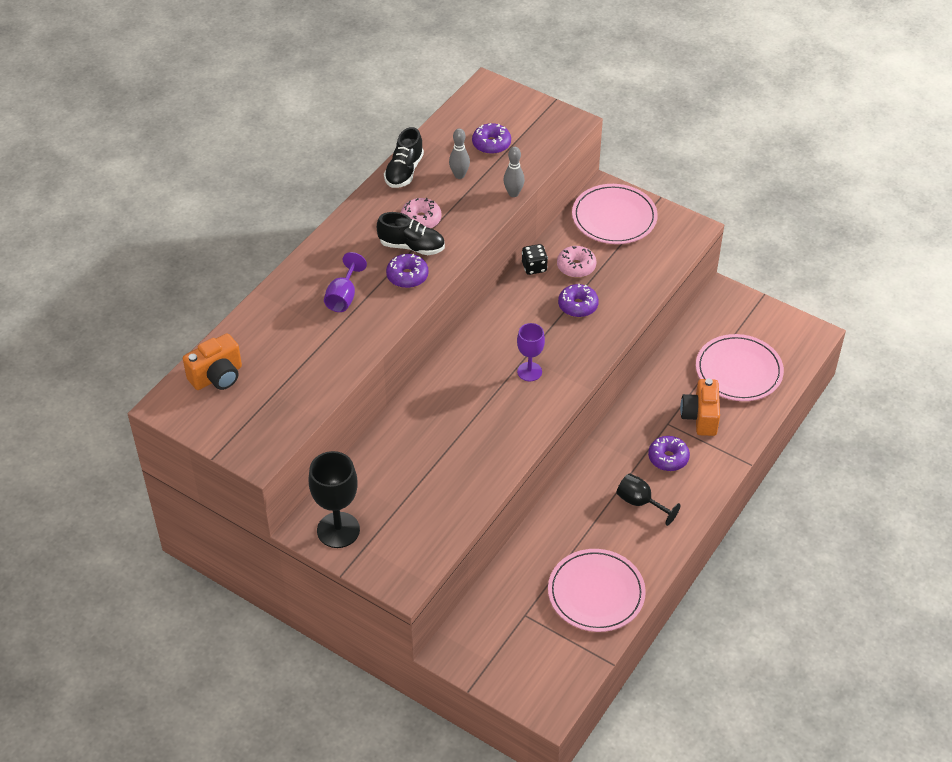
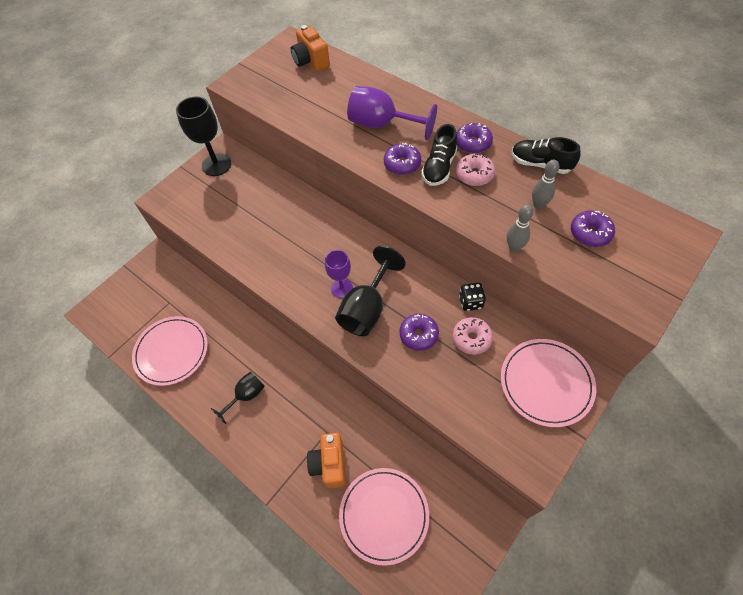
camera: 100 degrees right, 10 degrees up
purple goblet [324,252,367,312] -> purple goblet [347,86,437,140], size x1.59
purple donut [648,436,690,471] -> purple donut moved to [457,123,493,154]
orange camera [680,379,720,436] -> orange camera turned 105 degrees counterclockwise [307,433,346,488]
none -> black goblet [335,246,406,336]

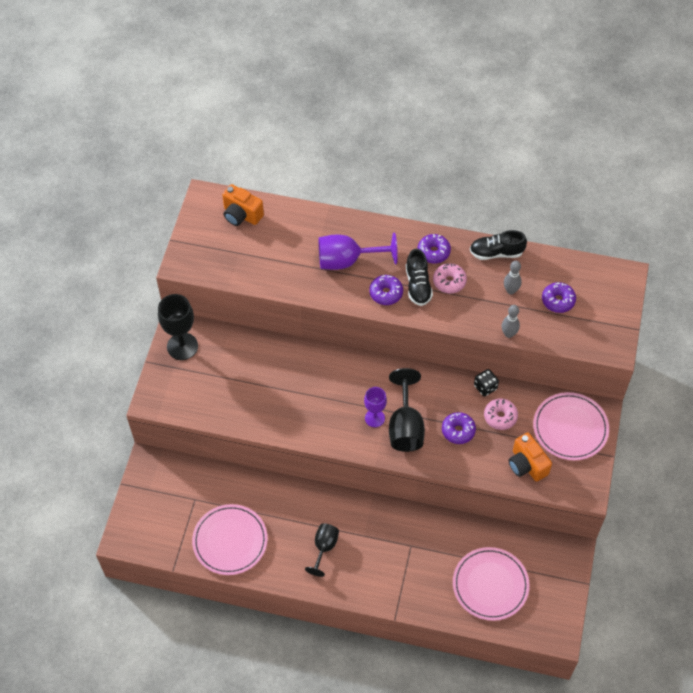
camera: 30 degrees left, 0 degrees up
orange camera [307,433,346,488] -> orange camera moved to [509,432,552,482]

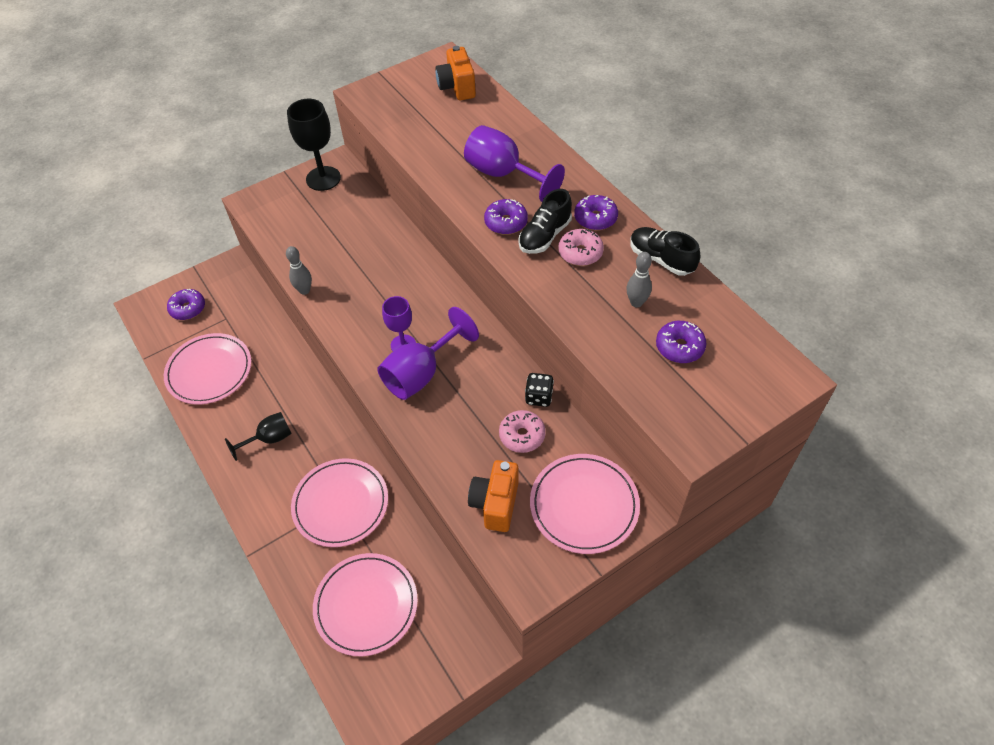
camera: 45 degrees right, 5 degrees down
black goblet [389,368,425,452] -> purple goblet [377,307,479,400]
purple donut [442,412,476,444] -> purple donut moved to [167,289,205,320]
grey bowling pin [502,305,520,338] -> grey bowling pin moved to [286,246,312,295]
none -> pink plate [291,458,388,547]

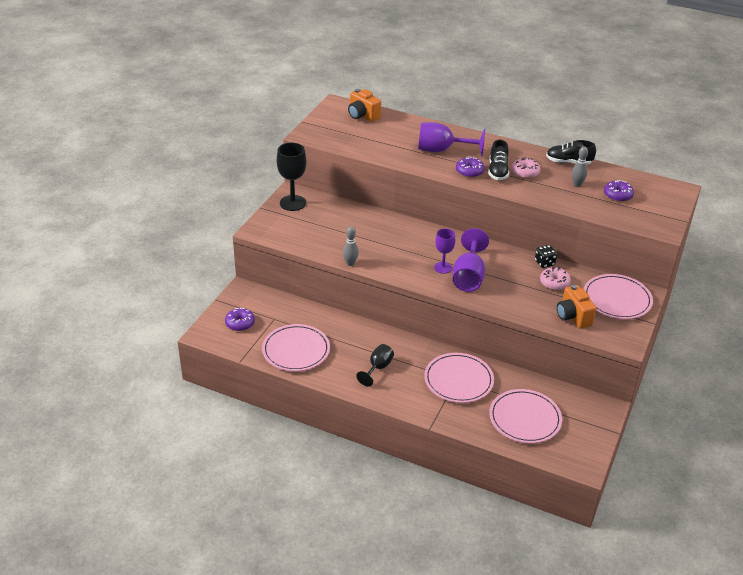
camera: 35 degrees left, 15 degrees down
purple donut [574,195,618,230] -> none

